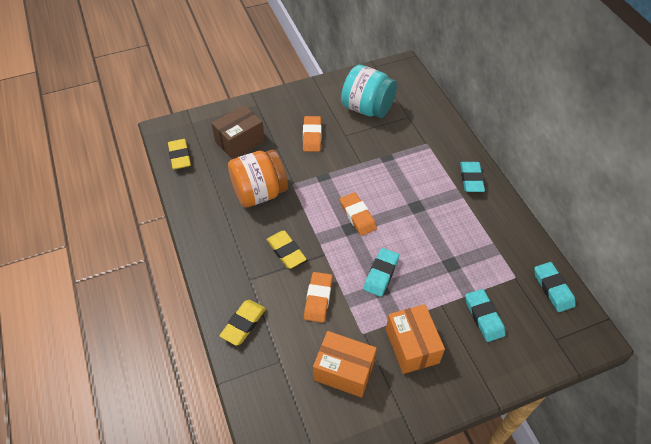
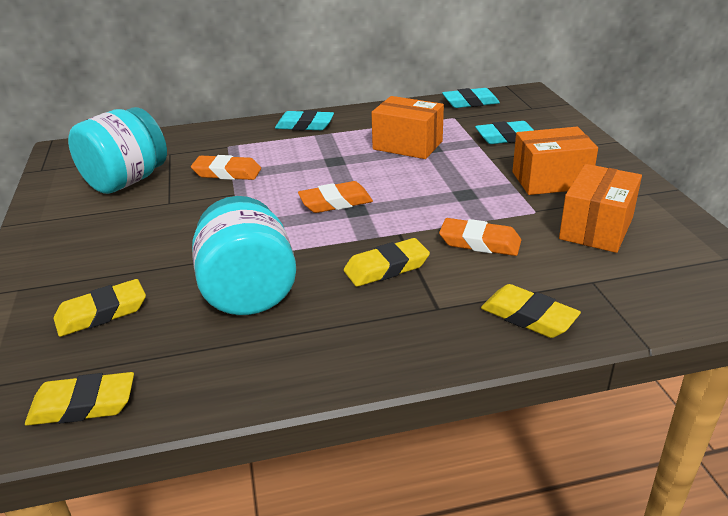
camera: 80 degrees left, 20 degrees down
brown box [211,105,265,159] -> yellow eraser [54,279,146,337]
orange jar [228,150,288,207] -> turquoise jar [192,196,296,315]
orange eraser [303,116,321,152] -> orange eraser moved to [191,155,261,180]
turquoise eraser [363,248,399,297] -> none
none -> orange box [371,96,444,159]

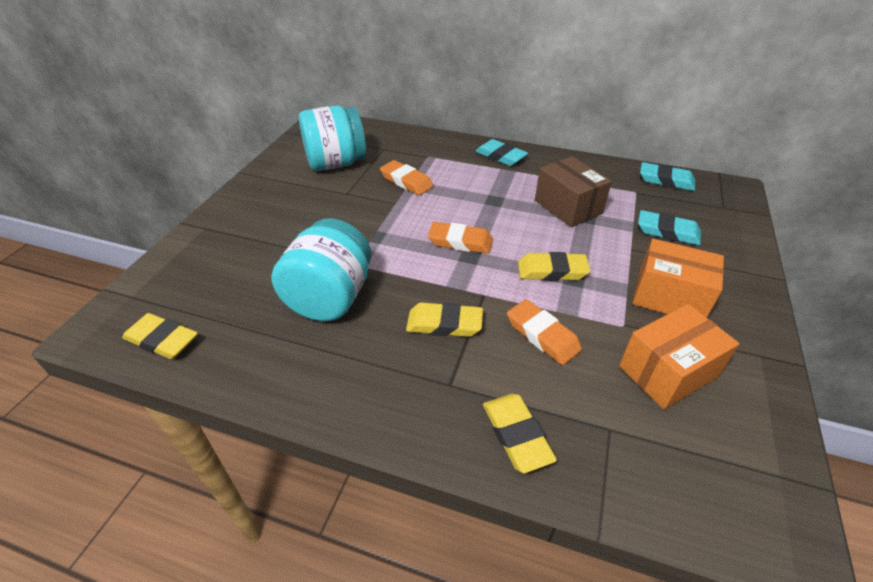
camera: 30 degrees right, 10 degrees up
yellow eraser [54,279,146,337] -> yellow eraser moved to [518,252,590,281]
orange box [371,96,444,159] -> brown box [535,156,612,227]

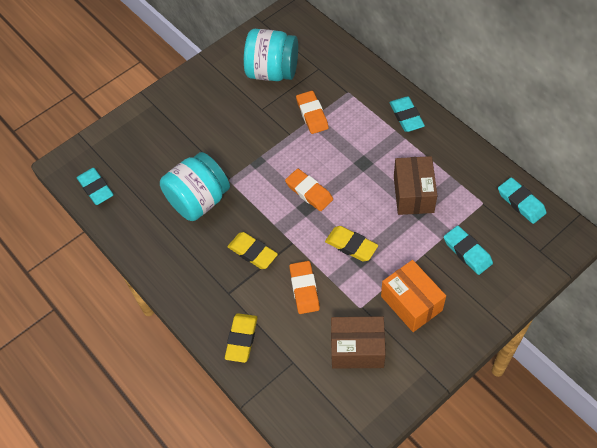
camera: 35 degrees right, 15 degrees up
yellow eraser [122,313,198,359] -> turquoise eraser [77,168,114,205]
orange box [619,304,740,410] -> brown box [331,316,386,369]

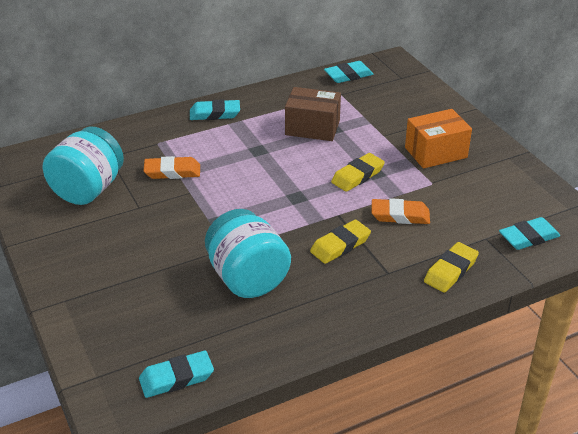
camera: 80 degrees left, 20 degrees down
yellow eraser [225,313,257,363] -> yellow eraser turned 75 degrees counterclockwise [424,242,479,293]
orange eraser [285,169,333,211] -> none
brown box [331,316,386,369] -> none
turquoise eraser [444,226,493,275] -> turquoise eraser moved to [499,217,560,250]

